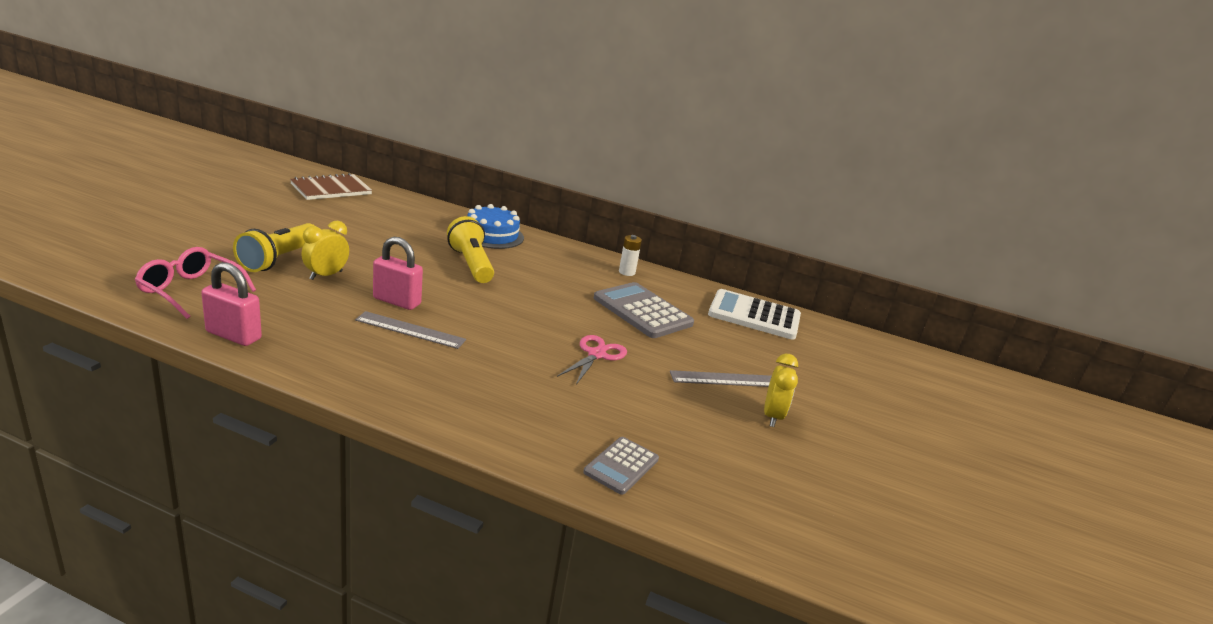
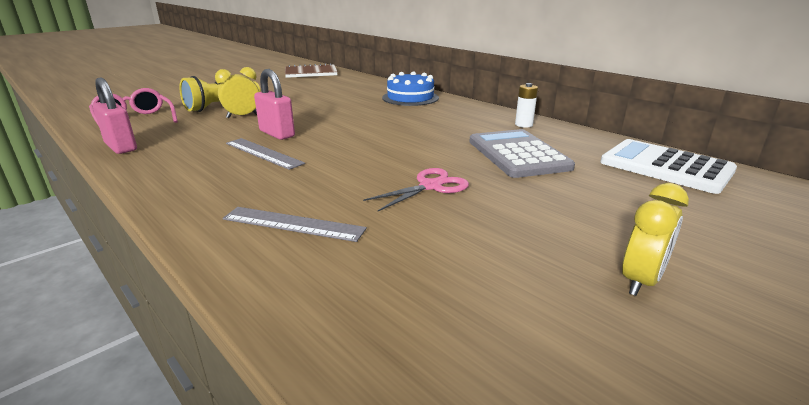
camera: 30 degrees right, 0 degrees up
yellow flashlight [447,216,494,283] -> none
grey calculator [583,437,659,495] -> none
grey ruler [670,370,772,387] -> grey ruler moved to [223,207,367,242]

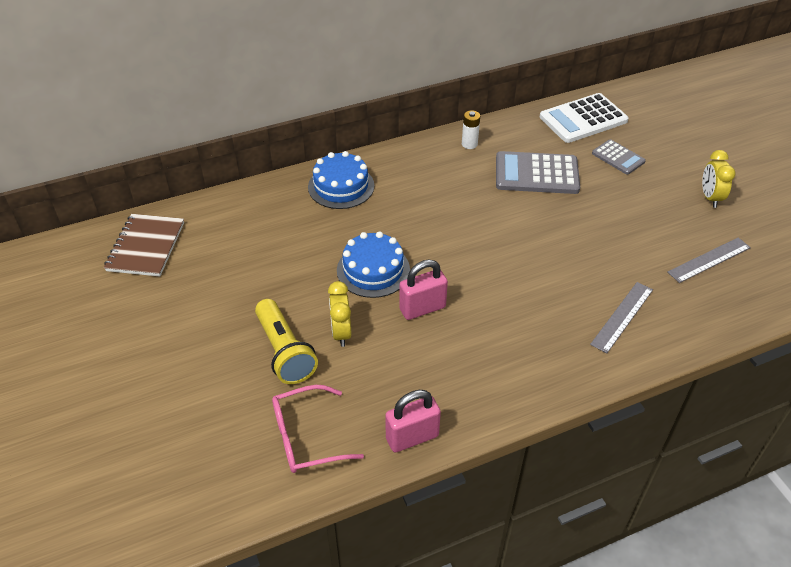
camera: 70 degrees left, 20 degrees up
grey ruler [226,138,305,170] -> grey ruler moved to [668,237,751,283]
pink scissors [363,168,469,211] -> none
yellow clock [622,183,689,296] -> yellow clock turned 150 degrees counterclockwise [702,150,736,208]
none -> blue cake [337,231,410,298]
none -> grey calculator [592,139,646,175]

